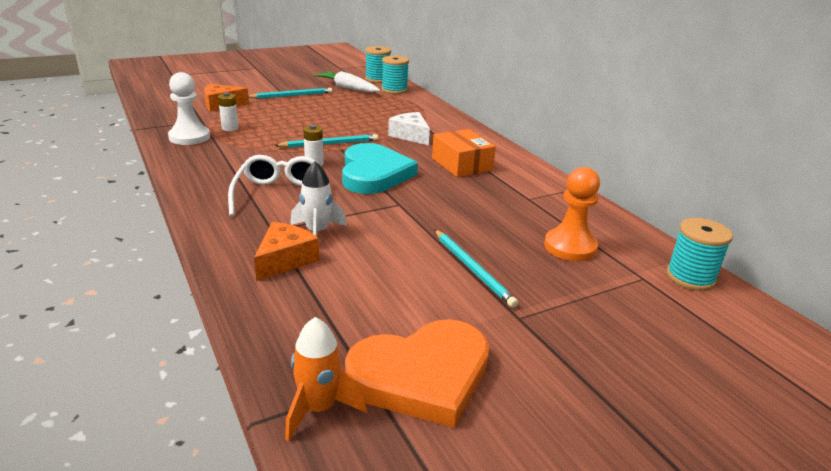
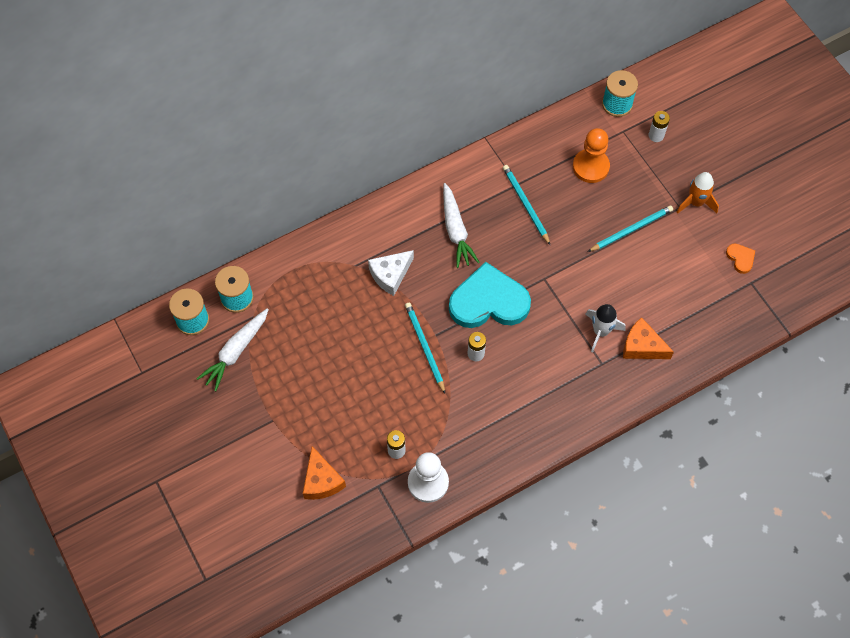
camera: 90 degrees left, 35 degrees up
white glasses [228,155,322,216] -> none
turquoise pencil [248,88,332,99] -> turquoise pencil moved to [503,165,550,245]
orange rocket [285,317,367,442] -> orange rocket moved to [676,172,719,214]
orange heart [345,319,489,428] -> orange heart [726,243,755,274], size x0.41
orange box [432,129,496,177] -> white carrot [443,183,480,268]
none -> white battery [649,111,670,142]

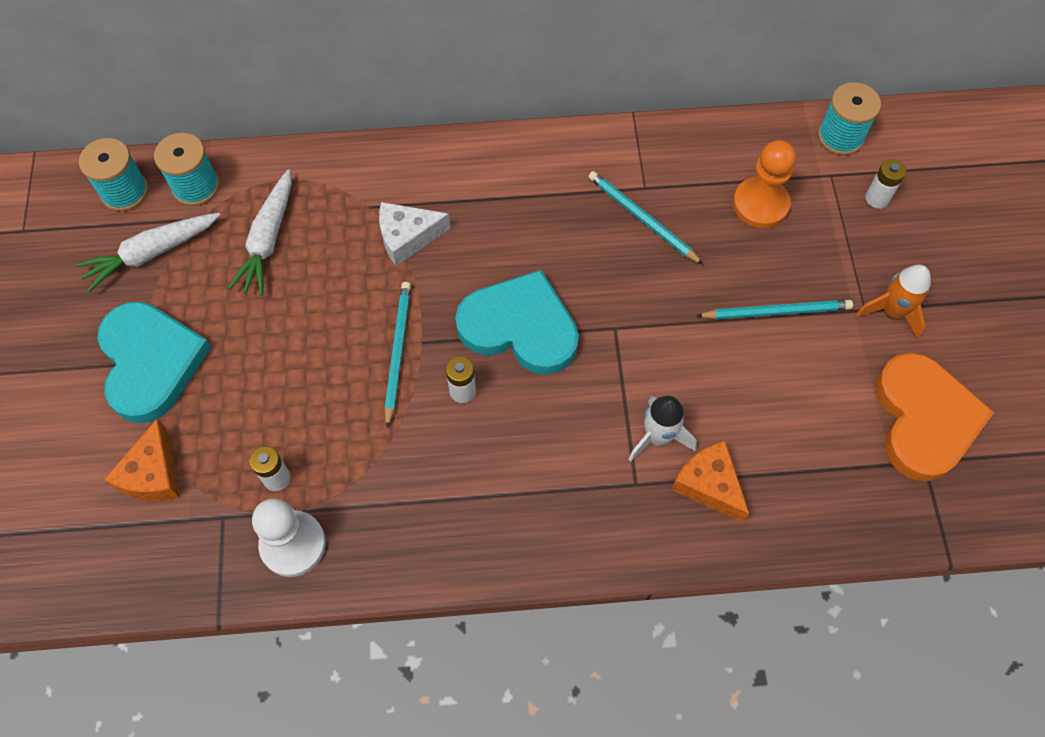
camera: 25 degrees right, 0 degrees up
white carrot [443,183,480,268] -> white carrot moved to [228,169,292,295]
turquoise pencil [503,165,550,245] -> turquoise pencil turned 45 degrees counterclockwise [588,171,703,265]
orange heart [726,243,755,274] -> orange heart [876,353,994,482], size x2.43
none -> turquoise heart [97,302,212,423]

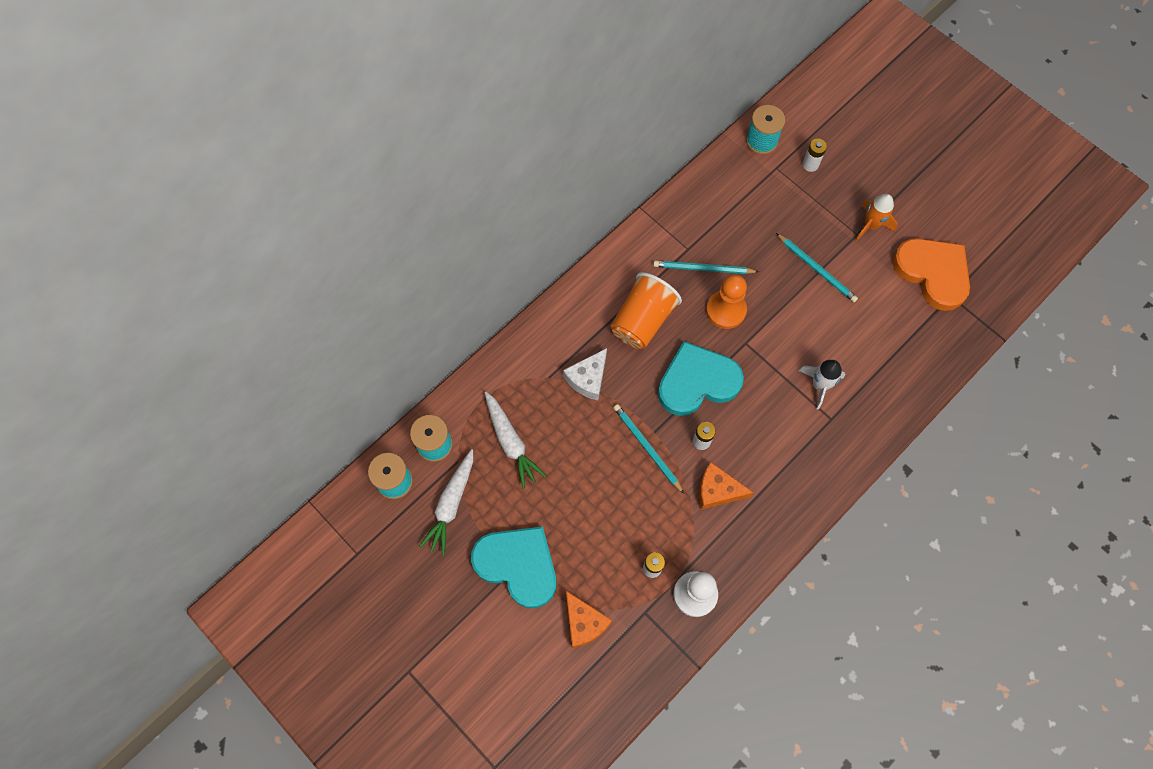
camera: 40 degrees left, 5 degrees up
orange cheese [671,441,749,522] -> orange cheese moved to [699,462,754,510]
turquoise pencil [696,300,853,320] -> turquoise pencil turned 90 degrees clockwise [776,233,858,303]
orange pawn [733,140,796,228] -> orange pawn moved to [706,274,747,329]
none -> orange cup [611,272,682,349]

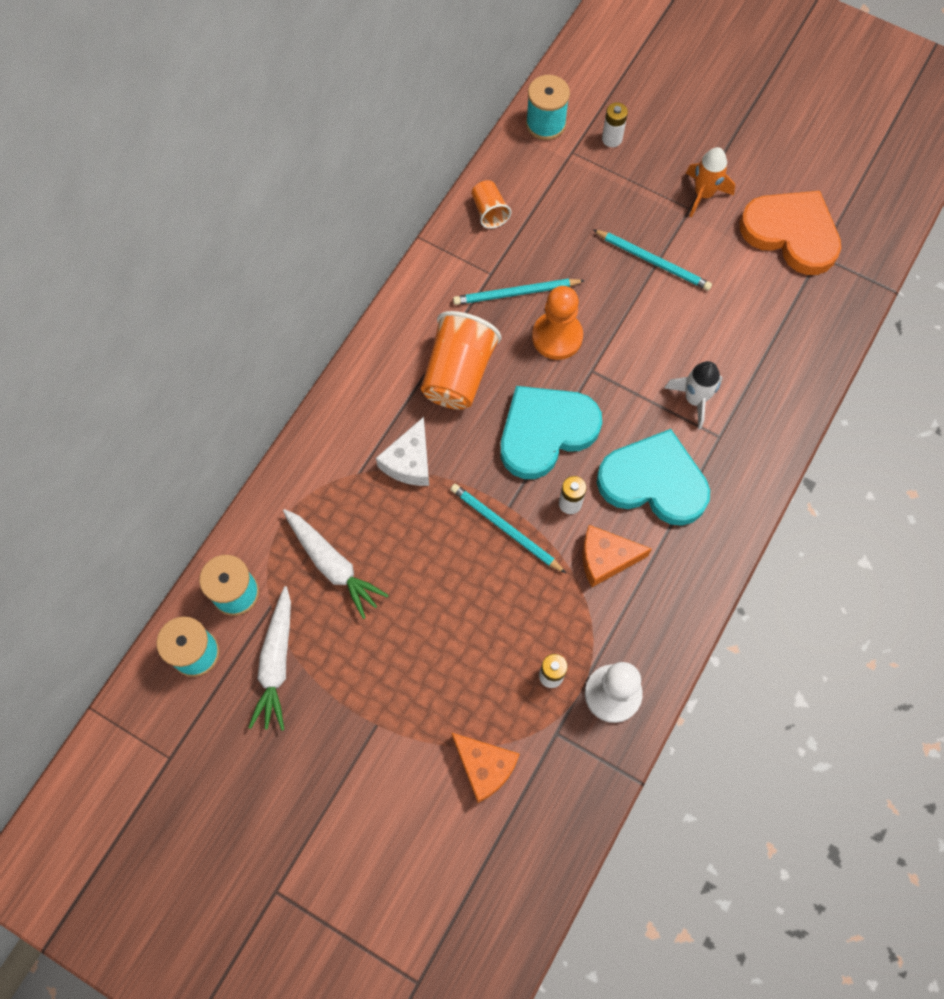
camera: 15 degrees left, 0 degrees up
turquoise heart [471,526,556,608] -> turquoise heart moved to [597,429,710,526]
none -> orange cup [472,180,511,229]

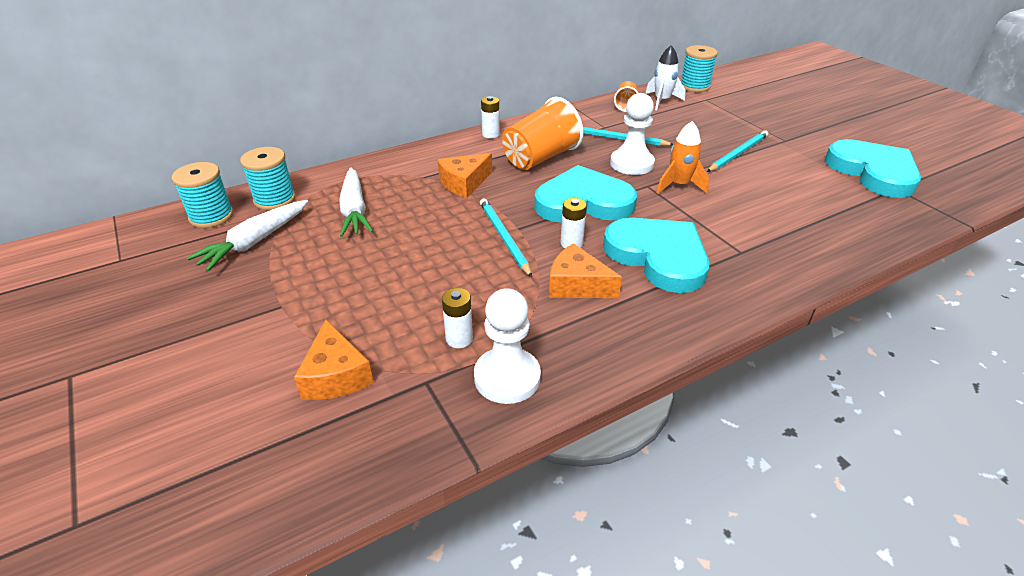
camera: 30 degrees right, 30 degrees down
white cheese [376,417,429,486] -> orange cheese [437,153,492,198]
orange pawn [532,286,583,360] -> white pawn [610,93,655,175]
turquoise pencil [593,229,712,291] -> turquoise pencil turned 105 degrees counterclockwise [707,130,768,172]
white battery [602,102,628,147] -> white battery moved to [481,96,500,138]
white rocket [665,361,723,429] -> white rocket moved to [645,45,685,110]
orange rocket [686,147,735,218] -> orange rocket moved to [656,121,709,194]
orange heart [740,191,841,275] -> turquoise heart [825,139,921,198]

